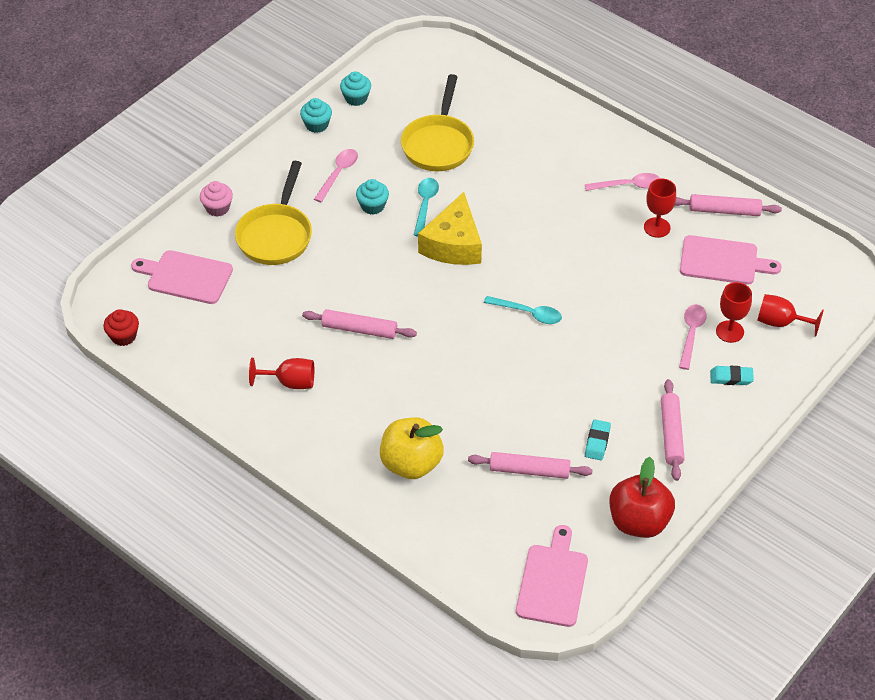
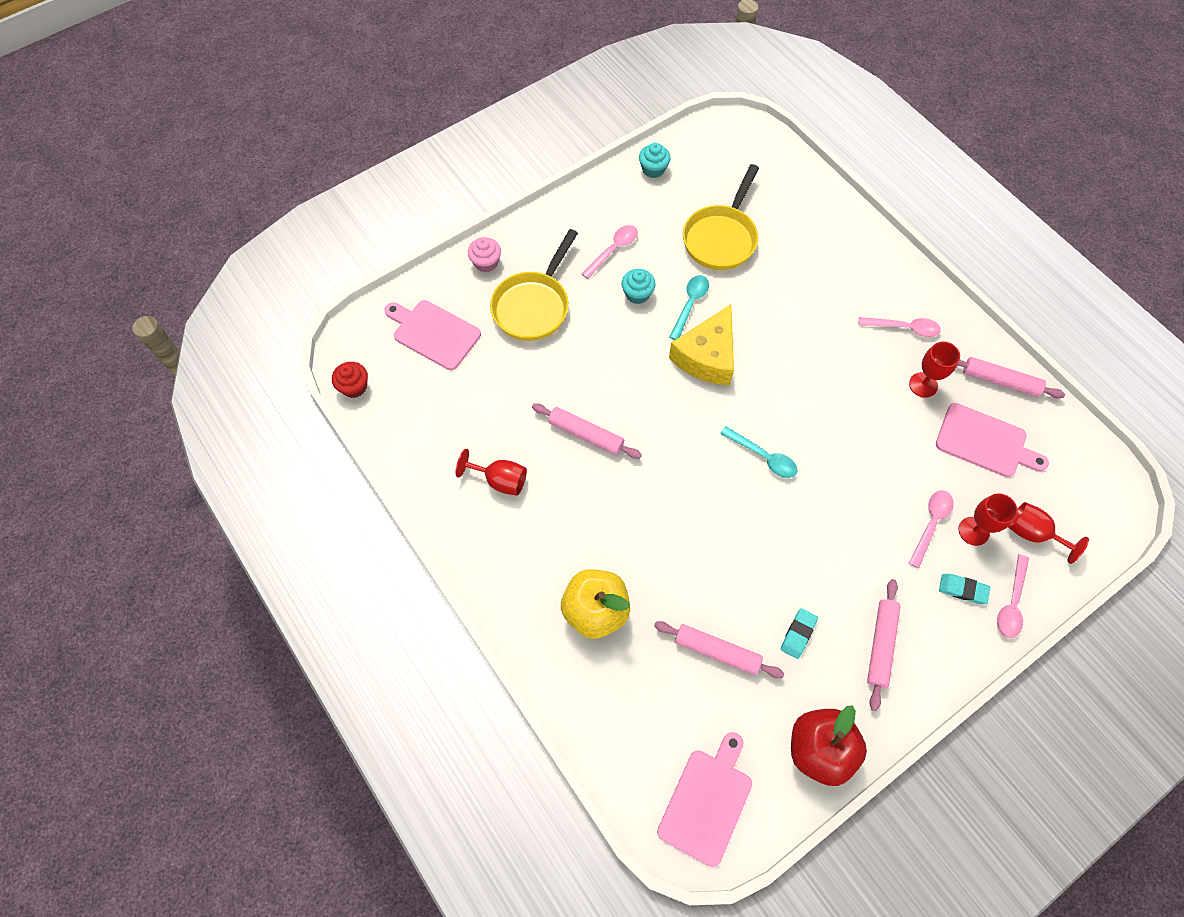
camera: 15 degrees right, 15 degrees up
turquoise cupcake [300,98,332,133] -> none
none -> pink spoon [997,554,1029,638]

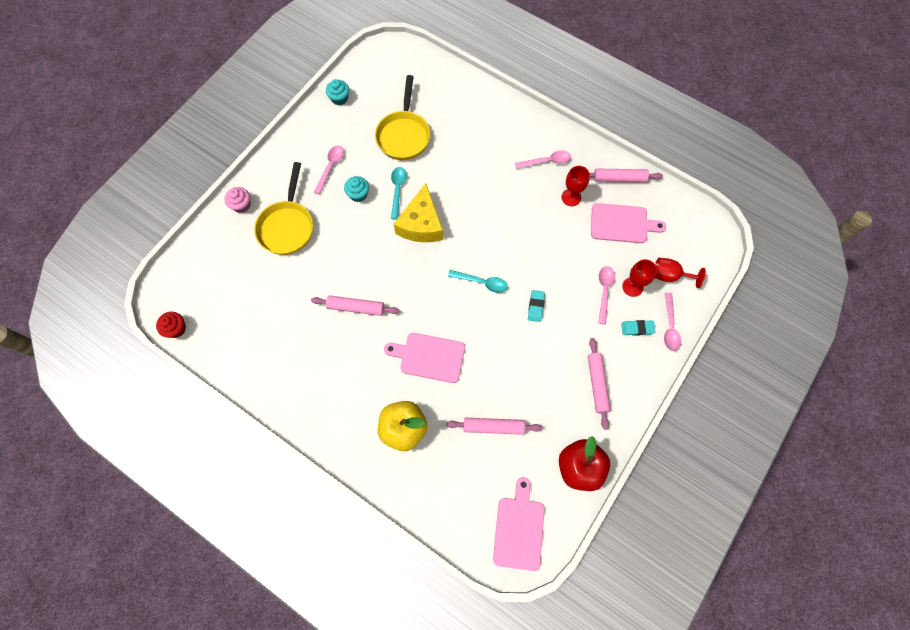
camera: 20 degrees left, 5 degrees up
pink cutting board [384,300,481,370] -> pink cutting board moved to [384,333,465,383]
red goblet [456,449,527,496] -> none
turquoise eraser [781,608,818,659] -> turquoise eraser moved to [528,290,545,322]

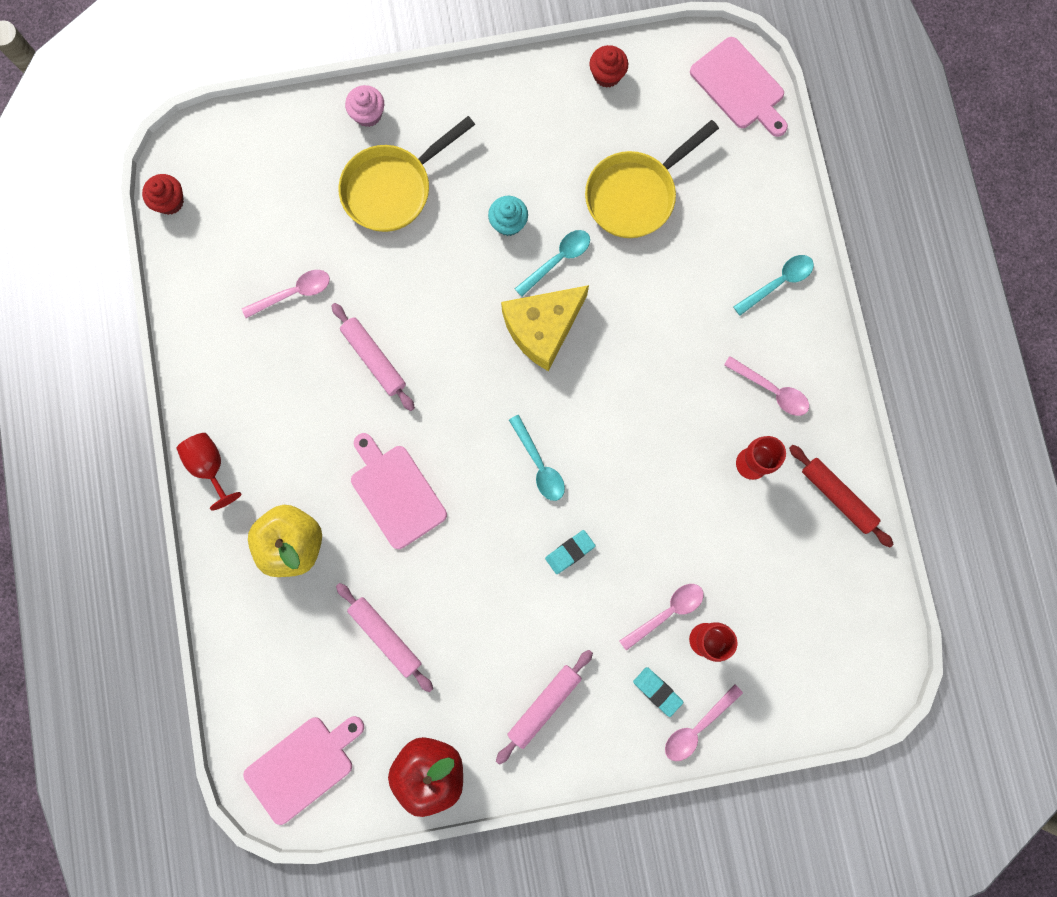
camera: 45 degrees right, 10 degrees up
pink spoon [314,145,344,194] -> pink spoon moved to [242,270,330,318]
turquoise cupcake [326,79,349,105] -> red cupcake [589,45,628,88]
pink rolling pin [590,169,663,182] -> red rolling pin [789,445,894,547]
pink cutting board [591,203,666,243] -> pink cutting board moved to [690,37,788,137]
red goblet [655,258,706,288] -> red goblet moved to [176,433,241,511]
none -> turquoise spoon [733,255,814,315]

